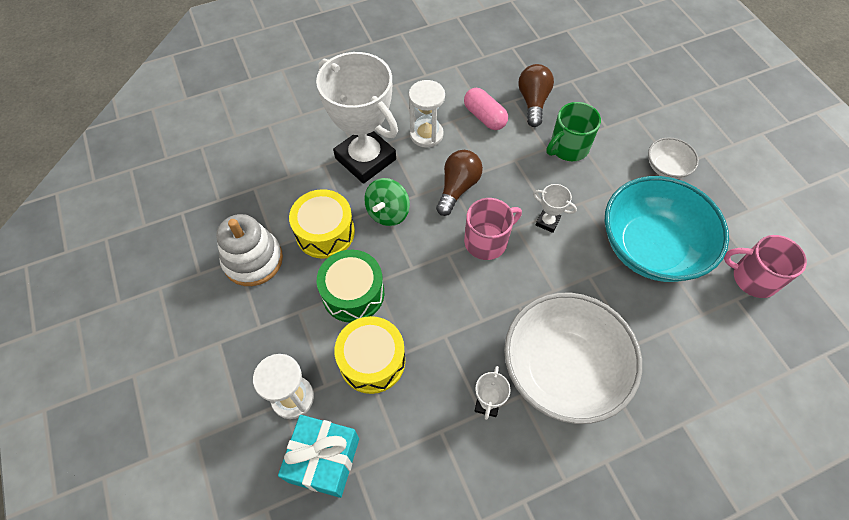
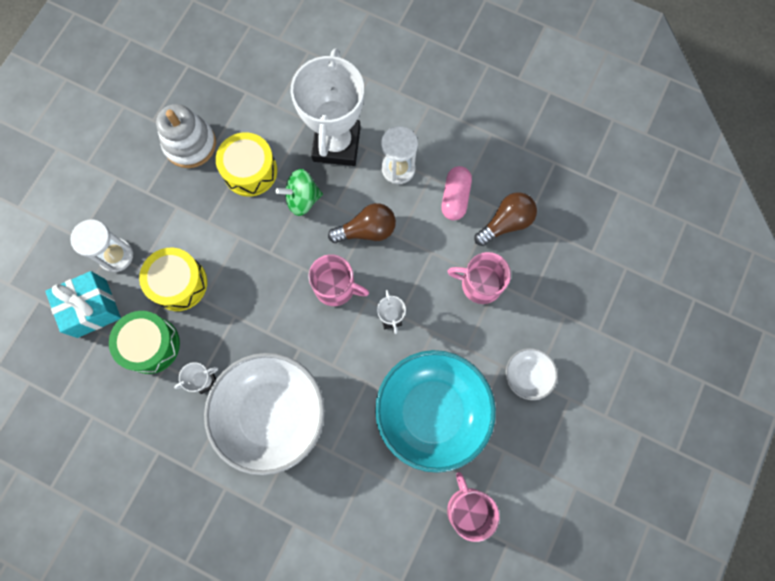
camera: 50 degrees right, 15 degrees up
green drum [317,250,384,323] -> green drum moved to [109,311,180,374]
green mug [546,102,601,161] -> pink mug [447,252,511,304]

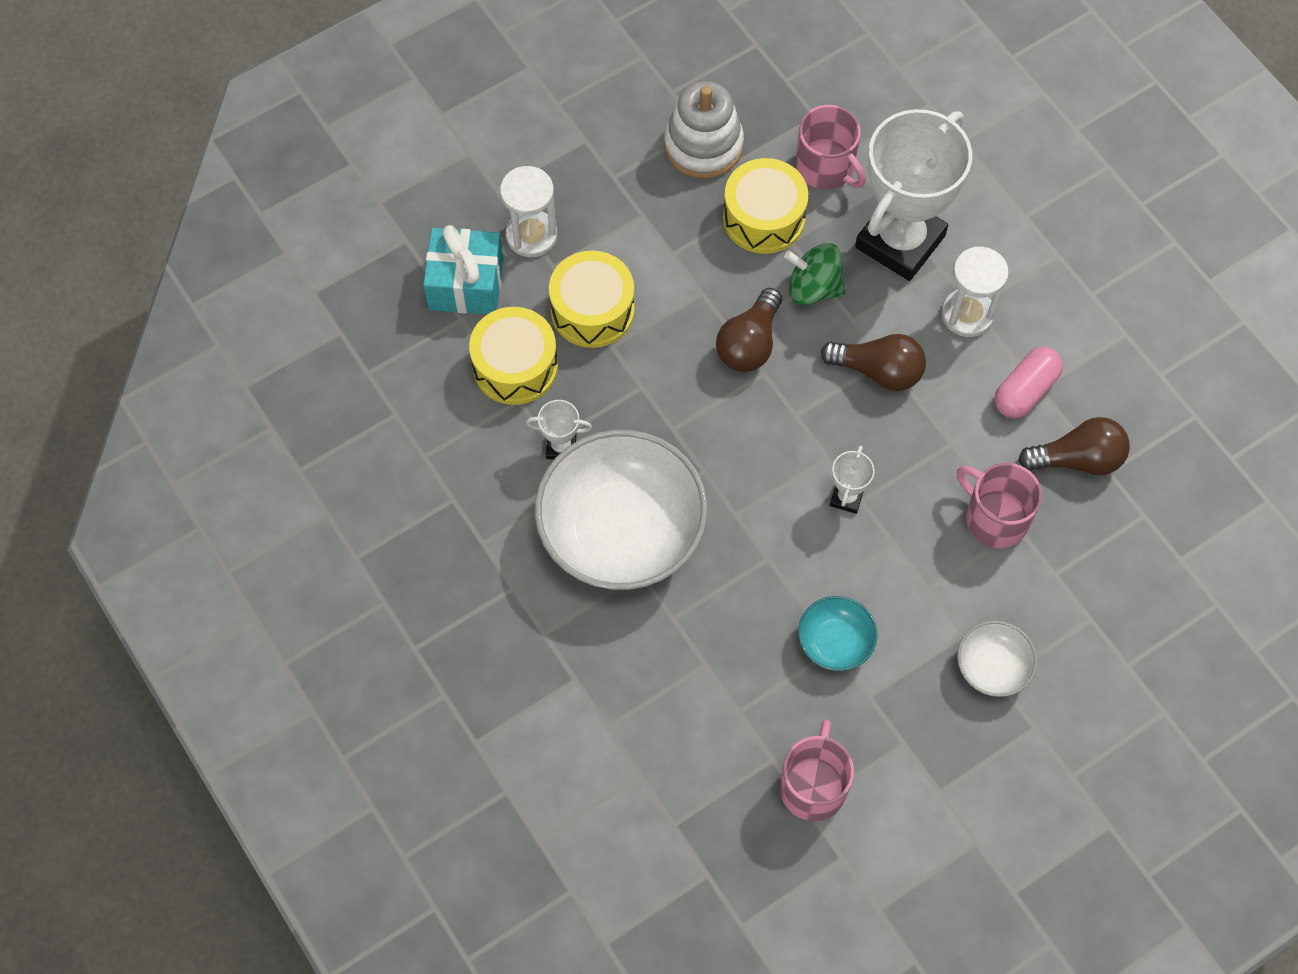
camera: 30 degrees right, 10 degrees down
green drum [109,311,180,374] -> yellow drum [469,307,558,405]
pink mug [309,254,369,306] -> pink mug moved to [796,105,866,190]
turquoise bowl [375,350,496,473] -> turquoise bowl [798,596,877,671], size x0.45
none -> brown light bulb [716,288,782,372]

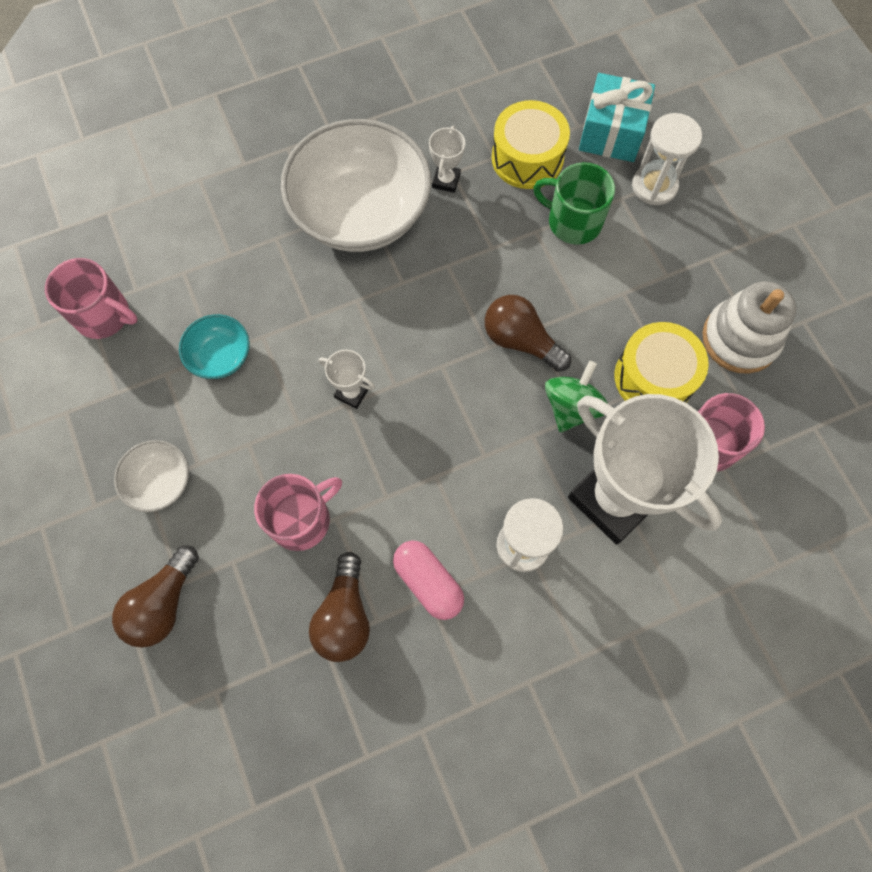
camera: 100 degrees right, 5 degrees up
yellow drum [549,250,635,348] -> green mug [533,162,615,245]
brown light bulb [820,334,926,391] -> brown light bulb moved to [112,545,199,648]

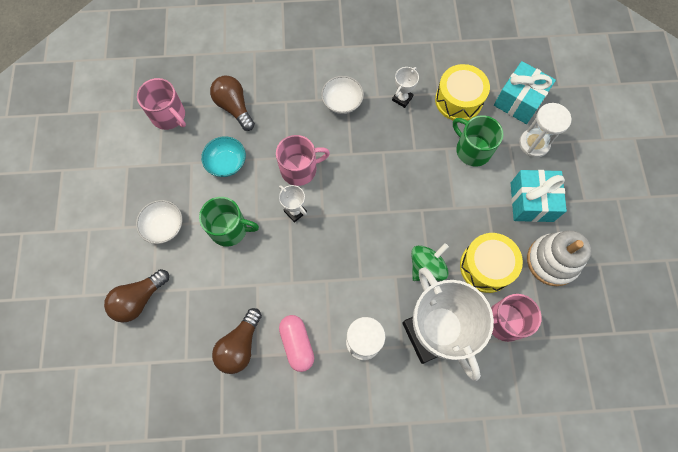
camera: 20 degrees right, 0 degrees up
pink mug [254,474,342,551] -> pink mug moved to [276,135,330,186]
white bowl [281,119,431,252] -> white bowl [321,76,364,114], size x0.45
brown light bulb [485,295,571,372] -> brown light bulb moved to [210,76,255,131]
none -> green mug [199,197,259,247]
none -> turquoise gift [511,170,567,222]

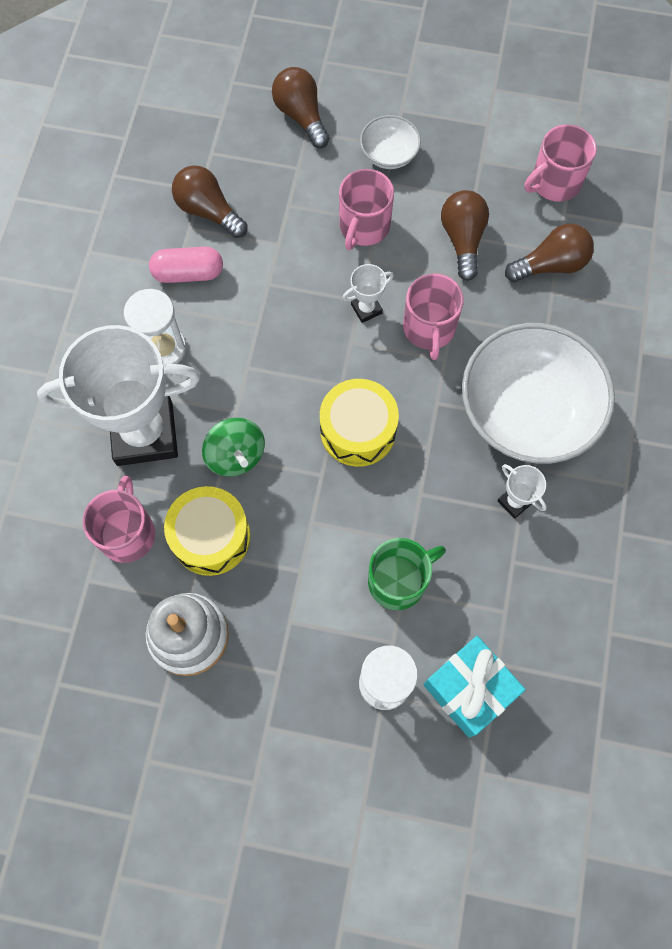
camera: 105 degrees right, 0 degrees up
green mug [199,197,259,247] -> pink mug [339,169,394,250]
turquoise bowl [201,136,246,177] -> brown light bulb [441,190,489,281]
white bowl [321,76,364,114] -> white bowl [462,323,615,464], size x2.20
yellow drum [435,64,490,121] -> yellow drum moved to [320,379,399,467]
turquoise gift [511,170,567,222] -> none

